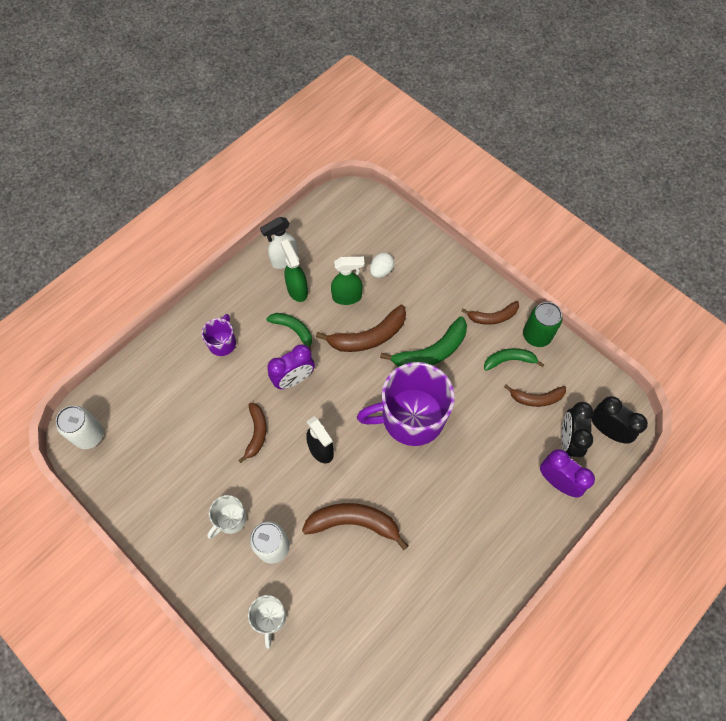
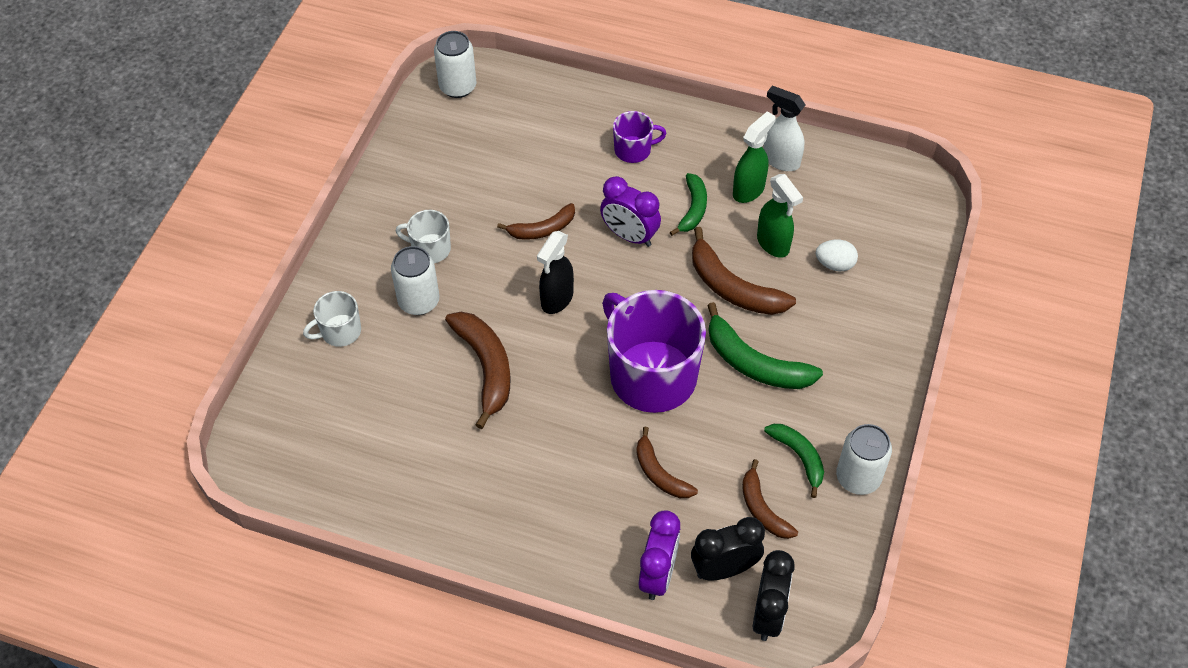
camera: 65 degrees right, 10 degrees down
brown banana [462,301,519,325] -> brown banana moved to [636,427,698,498]
green can [523,302,562,347] -> white can [836,424,892,495]

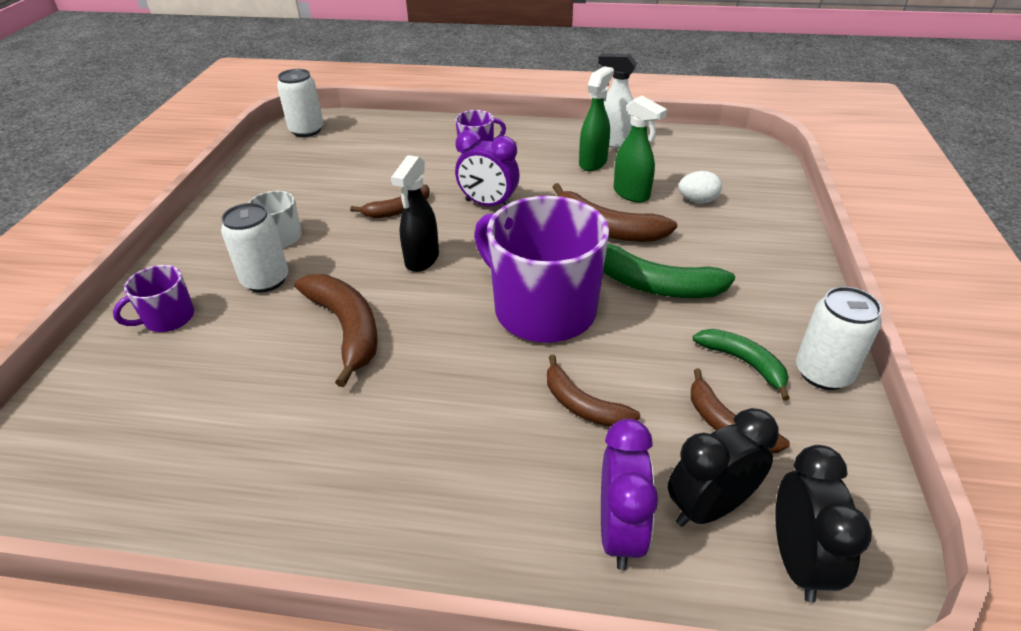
camera: 10 degrees left, 15 degrees down
white mug [303,291,361,347] -> purple mug [113,265,194,332]
green banana [670,173,707,236] -> none

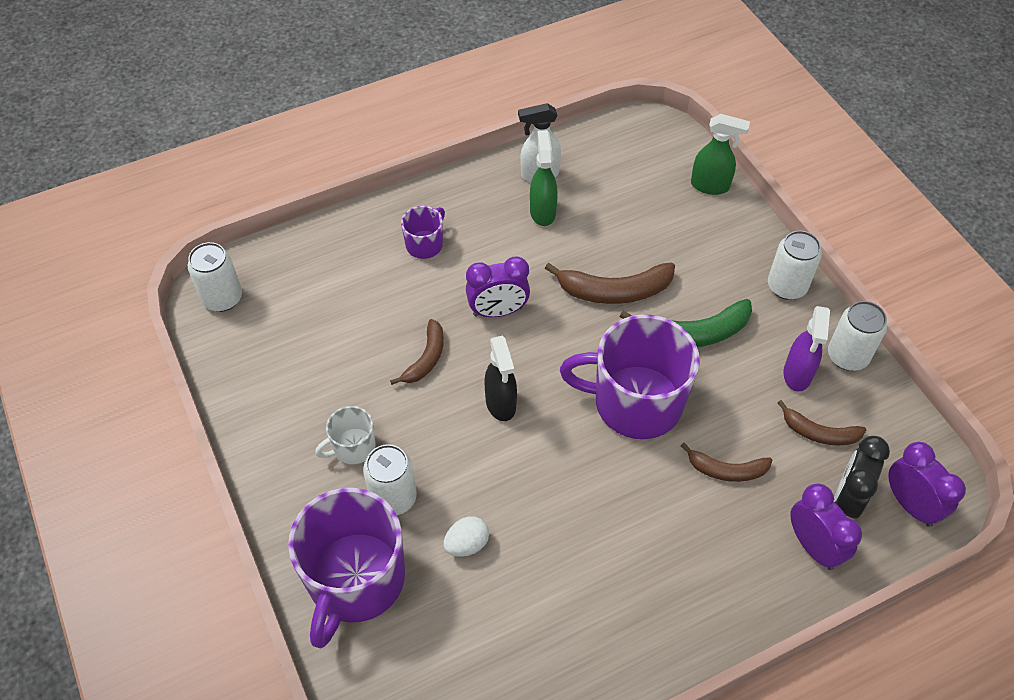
camera: 35 degrees left, 15 degrees up
purple mug [113,265,194,332] -> purple mug [288,488,405,649], size x2.13
brown banana [294,274,378,387] -> none
green spray bottle [614,96,667,202] -> green spray bottle moved to [691,114,750,195]
white egg [678,171,722,204] -> white egg moved to [444,517,489,557]
green banana [693,329,790,400] -> purple spray bottle [784,306,830,392]
black clock [775,445,872,603] -> purple clock [888,442,966,527]
none -> white can [768,231,822,300]

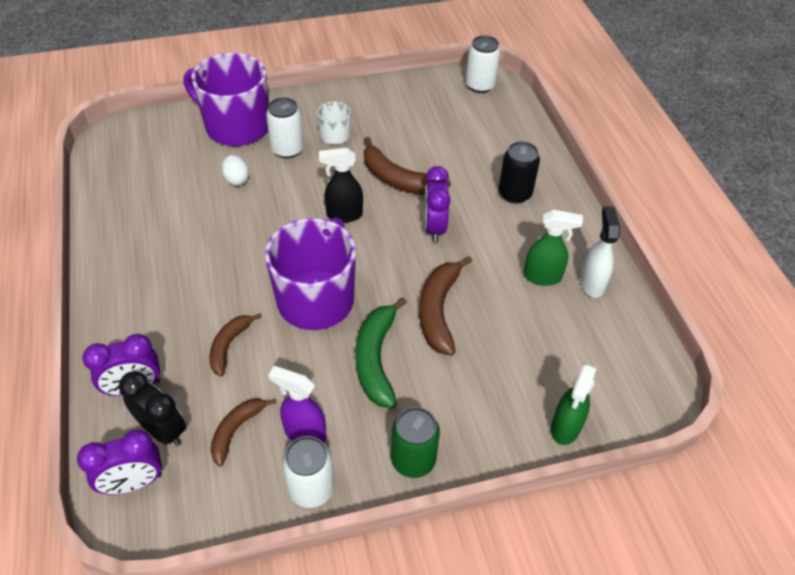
camera: 100 degrees right, 5 degrees down
brown banana [390,319,444,385] -> brown banana [364,137,451,195], size x1.59
purple mug [401,206,445,259] -> black can [499,141,540,204]
white can [768,231,822,300] -> green can [391,407,440,478]

